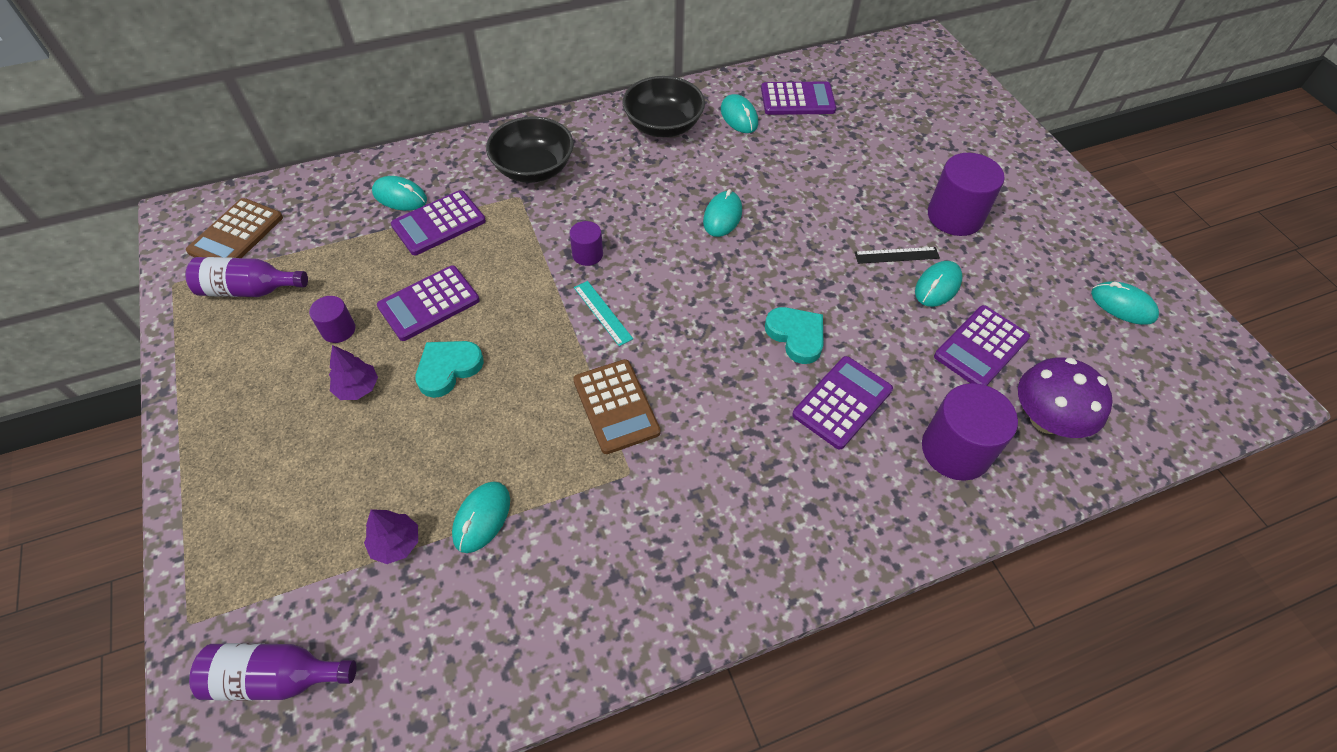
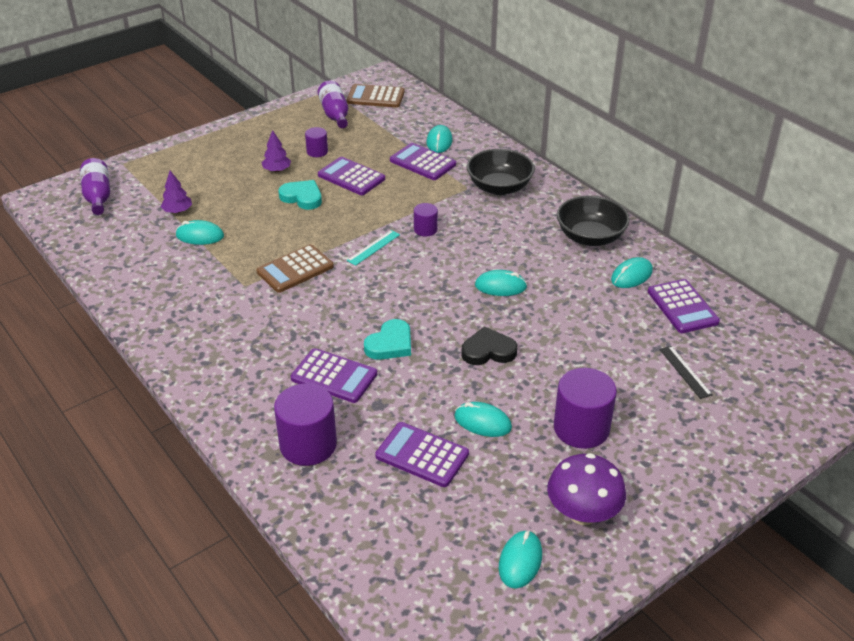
camera: 75 degrees right, 15 degrees down
black ruler [854,247,940,264] -> black ruler moved to [659,346,713,399]
purple mushroom [1018,358,1113,438] -> purple mushroom moved to [547,453,626,525]
none -> black heart [461,326,517,365]

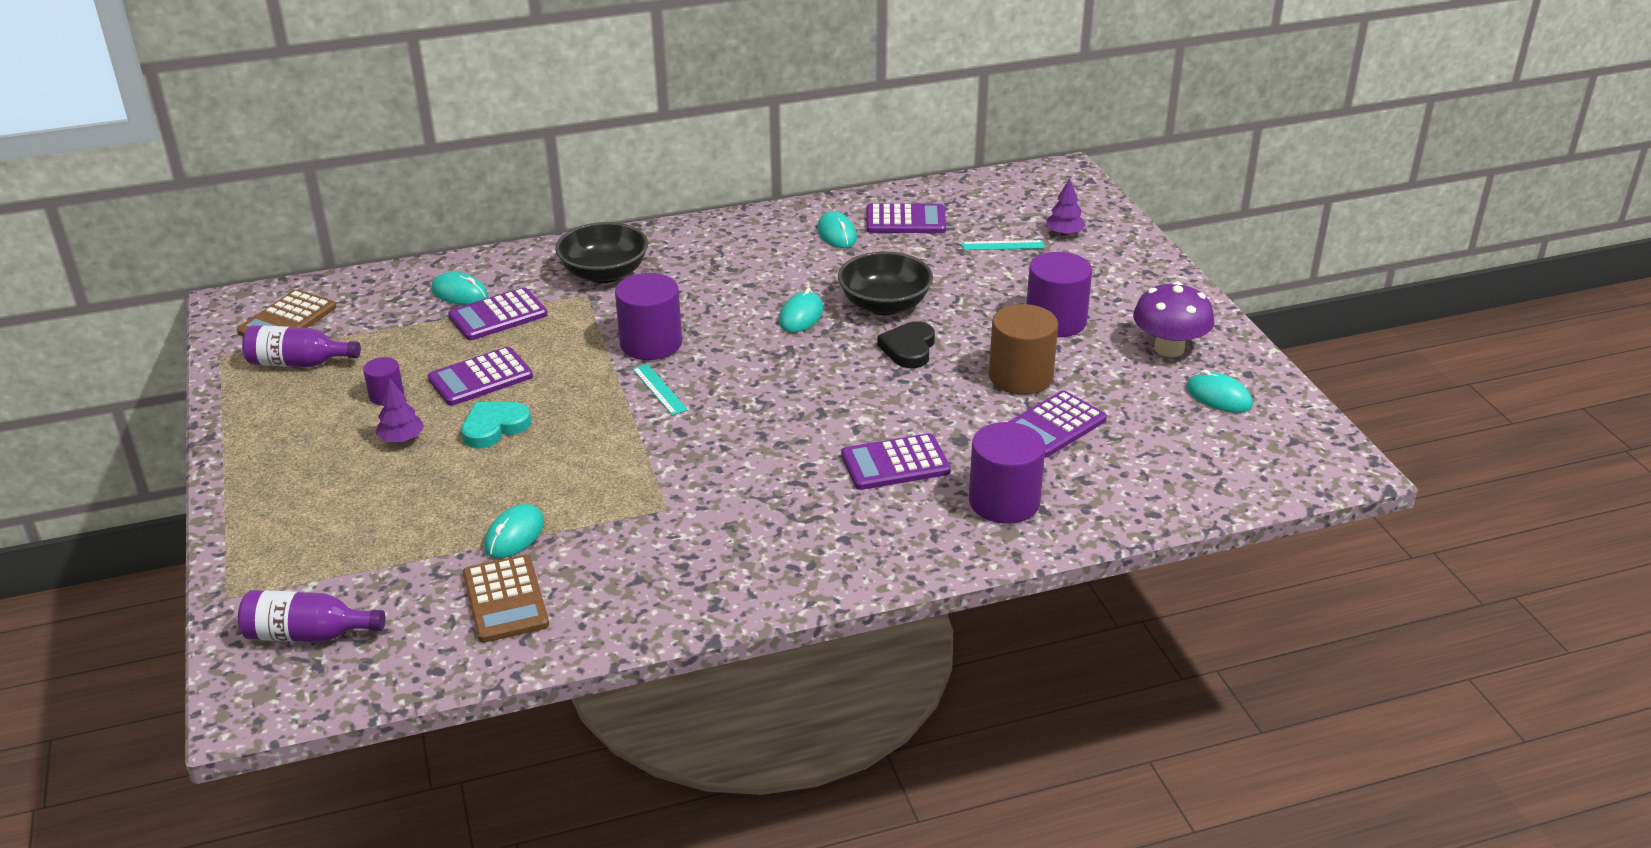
camera: 70 degrees left, 5 degrees down
purple tree [161,171,192,213] -> purple tree moved to [1046,178,1086,236]
brown calculator [256,244,334,293] -> brown calculator moved to [463,554,549,643]
purple calculator [291,348,377,403] -> purple calculator turned 150 degrees counterclockwise [841,433,951,490]
turquoise heart [364,319,411,360] -> none
purple cylinder [414,203,438,236] -> purple cylinder [615,273,682,360], size x1.90
turquoise mouse [454,402,512,437] -> brown cylinder [989,304,1058,395]
black bowl [557,196,630,246] -> black bowl moved to [838,251,933,315]
black ruler [659,346,713,399] -> turquoise ruler [962,240,1045,250]

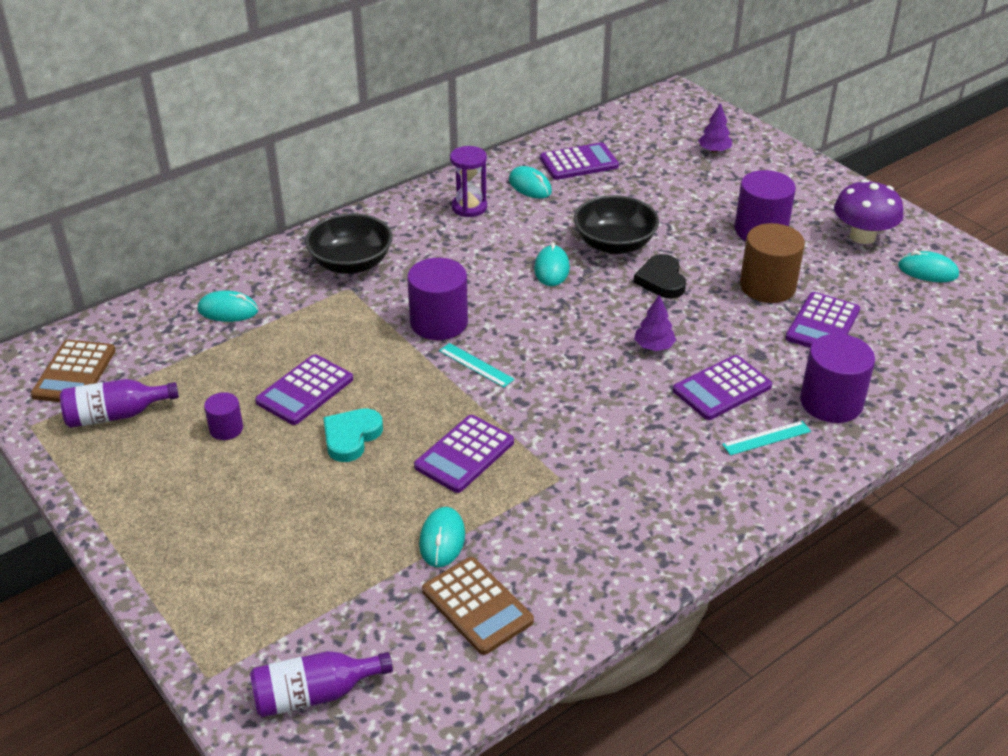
camera: 20 degrees left, 5 degrees up
purple tree [376,378,424,443] -> purple tree moved to [634,294,676,351]
purple calculator [448,287,548,340] -> purple calculator moved to [414,415,514,493]
turquoise ruler [962,240,1045,250] -> turquoise ruler moved to [722,421,811,456]
none -> purple hourglass [450,146,487,217]

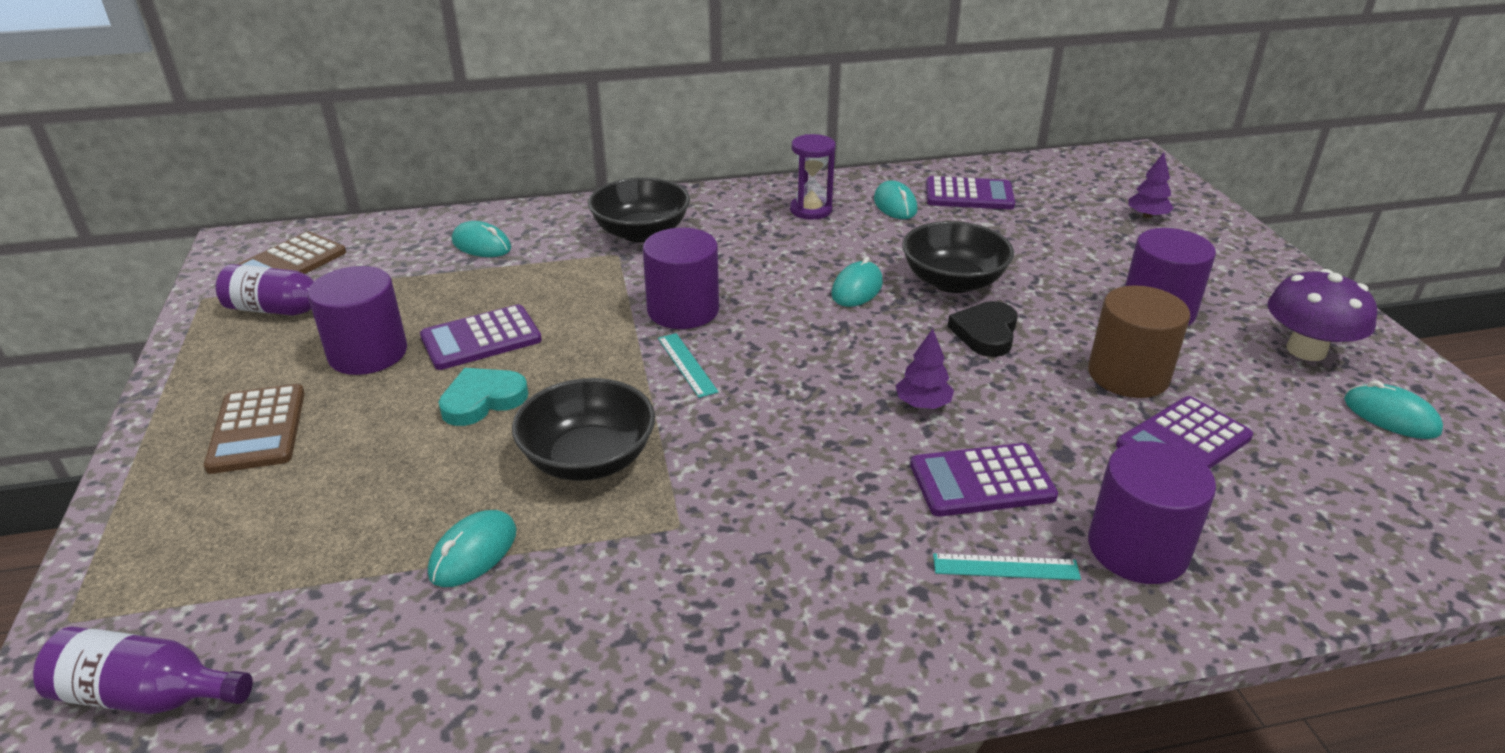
camera: 25 degrees right, 5 degrees down
purple cylinder [204,392,243,440] -> purple cylinder [308,266,407,375], size x1.90
purple calculator [414,415,514,493] -> black bowl [512,378,655,481]
brown calculator [422,557,534,655] -> brown calculator moved to [204,384,305,474]

